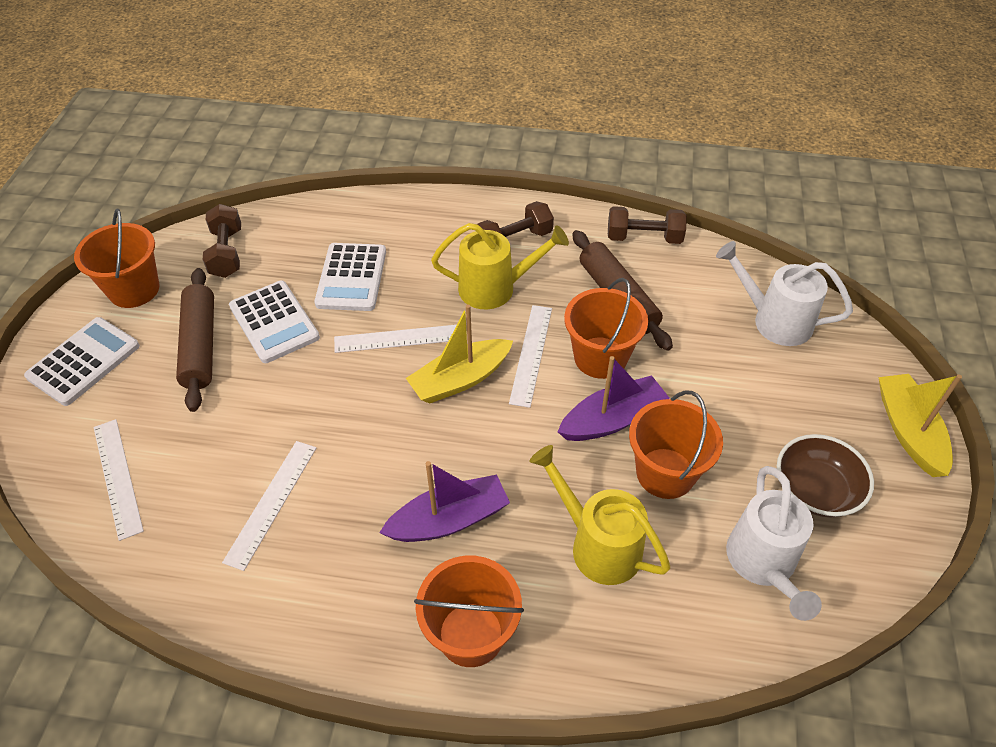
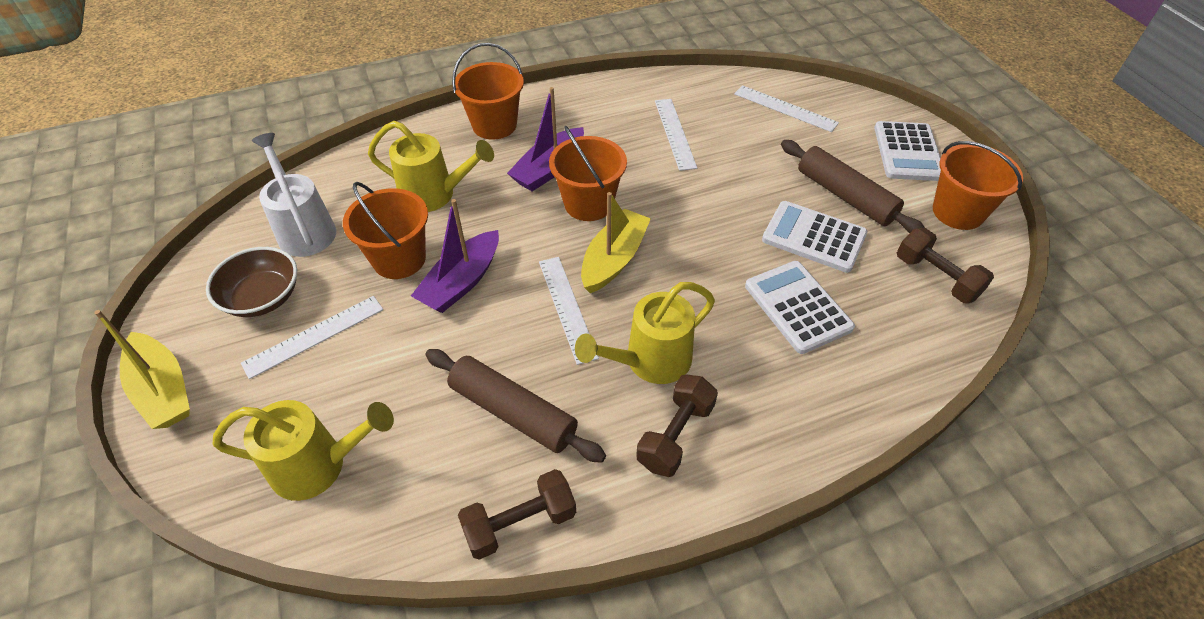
camera: 150 degrees right, 0 degrees up
white ruler [334,325,456,353] -> white ruler moved to [241,296,383,379]
orange bucket [564,278,648,379] -> orange bucket moved to [549,126,627,221]
white watering can [716,241,853,346] -> yellow watering can [213,400,394,501]

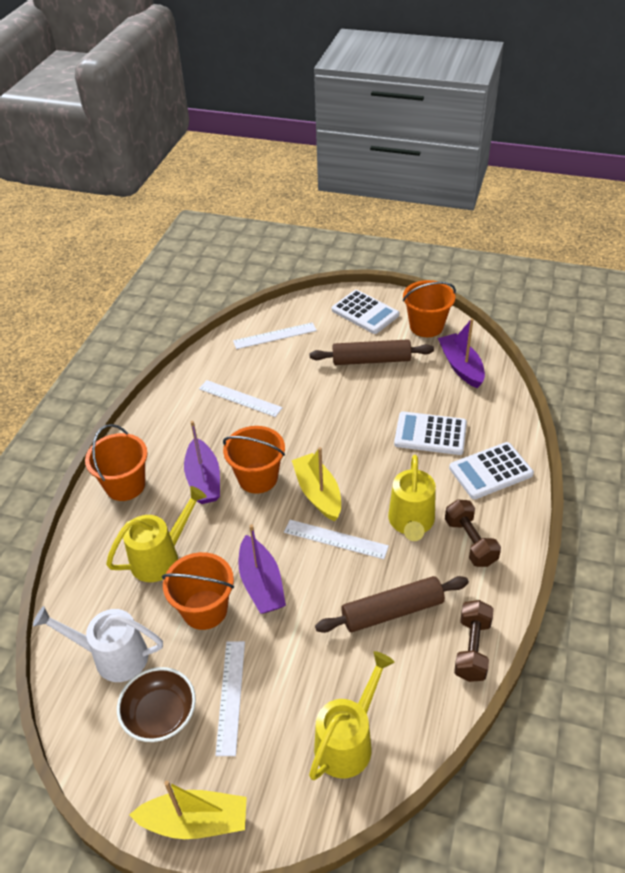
camera: 50 degrees left, 5 degrees down
white calculator [762,201,868,273] -> white calculator moved to [449,442,534,499]
brown dumbbell [897,228,994,303] -> purple boat [438,318,485,388]

